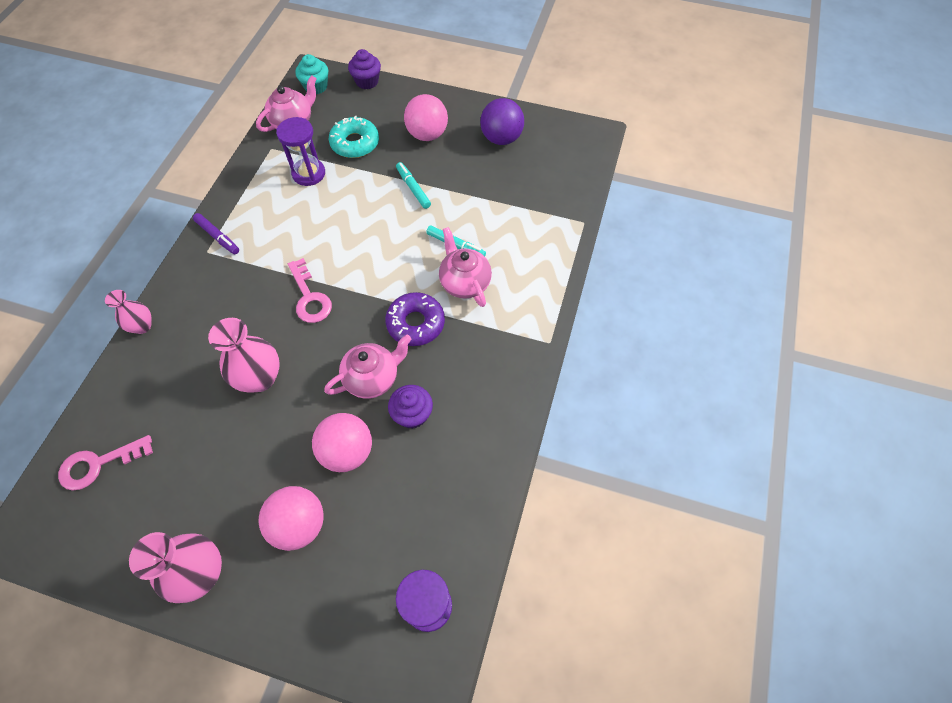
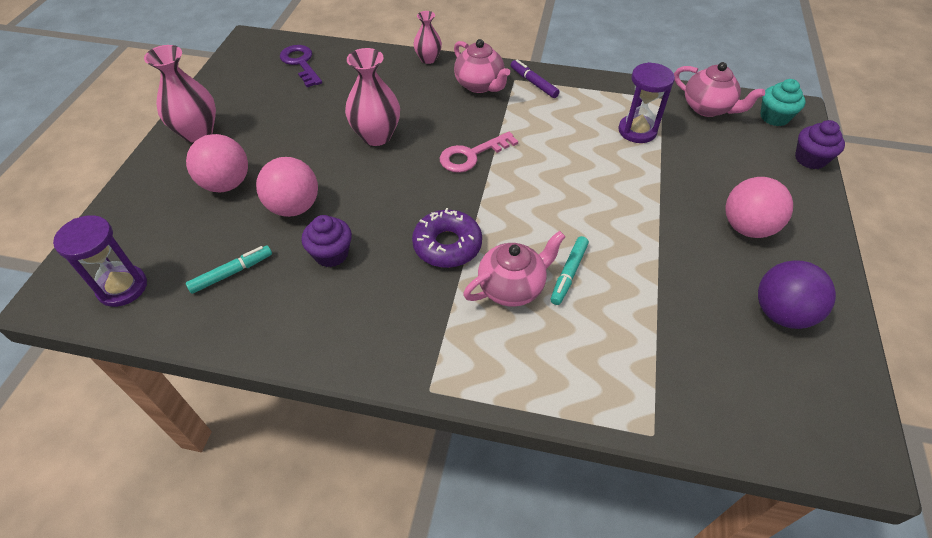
camera: 85 degrees right, 10 degrees down
pink key [58,435,153,491] -> purple key [280,45,322,87]
purple marker [193,213,239,254] -> purple marker turned 105 degrees clockwise [511,59,560,98]
pink teapot [324,335,412,399] -> pink teapot moved to [454,39,510,93]
turquoise donut [329,115,379,158] -> none
turquoise marker [396,162,431,209] -> turquoise marker moved to [186,245,272,294]

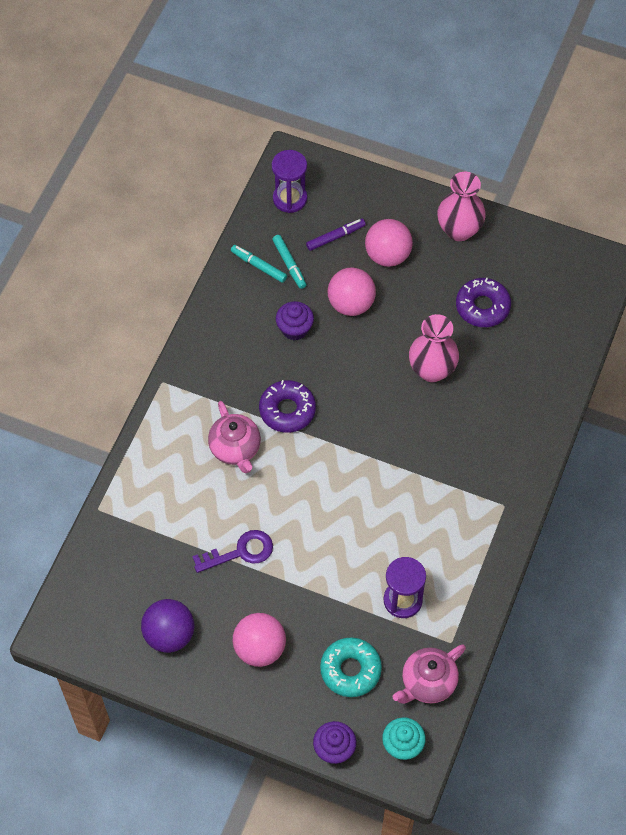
camera: 100 degrees right, 10 degrees up
purple key [280,45,322,87] -> purple key moved to [192,530,273,573]
pink vase [413,11,442,64] -> none
pink key [440,132,518,173] -> none
pink teapot [454,39,510,93] -> none
purple marker [511,59,560,98] -> purple marker moved to [306,218,366,251]
turquoise marker [551,236,589,305] -> turquoise marker moved to [231,245,287,283]
none -> turquoise donut [320,637,382,697]
none -> purple donut [456,277,511,327]

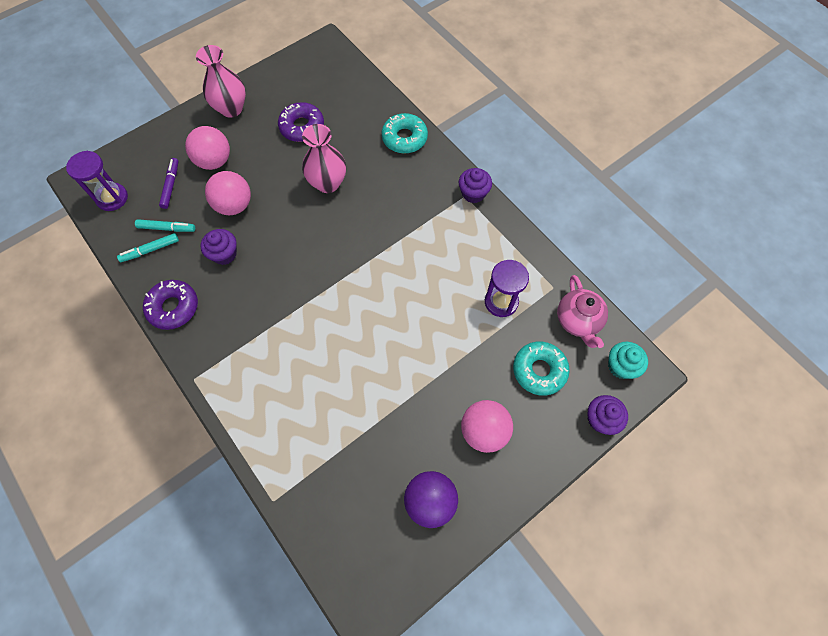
camera: 60 degrees left, 5 degrees up
purple key [192,530,273,573] -> none
pink teapot [208,401,261,473] -> none
purple donut [259,380,316,433] -> purple donut moved to [143,280,198,330]
none -> turquoise donut [382,113,428,153]
none -> purple cupcake [458,168,492,203]

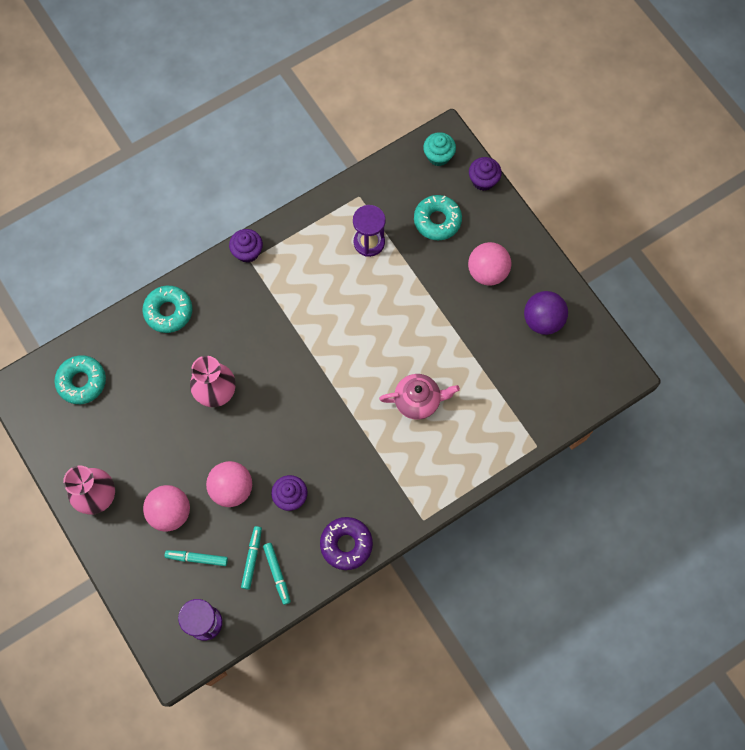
camera: 85 degrees left, 5 degrees up
purple marker [159,158,179,209] -> turquoise marker [165,550,228,566]
purple donut [278,102,324,142] -> none
pink teapot [557,275,608,348] -> pink teapot moved to [379,374,460,420]
none -> turquoise donut [54,355,106,404]

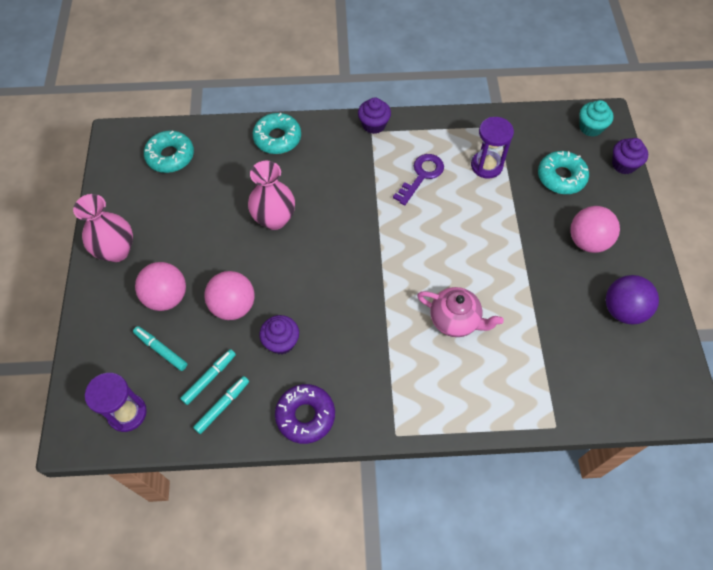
camera: 30 degrees right, 10 degrees down
turquoise marker [263,543,291,605] -> turquoise marker turned 150 degrees counterclockwise [193,376,249,434]
none -> purple key [393,154,444,205]

